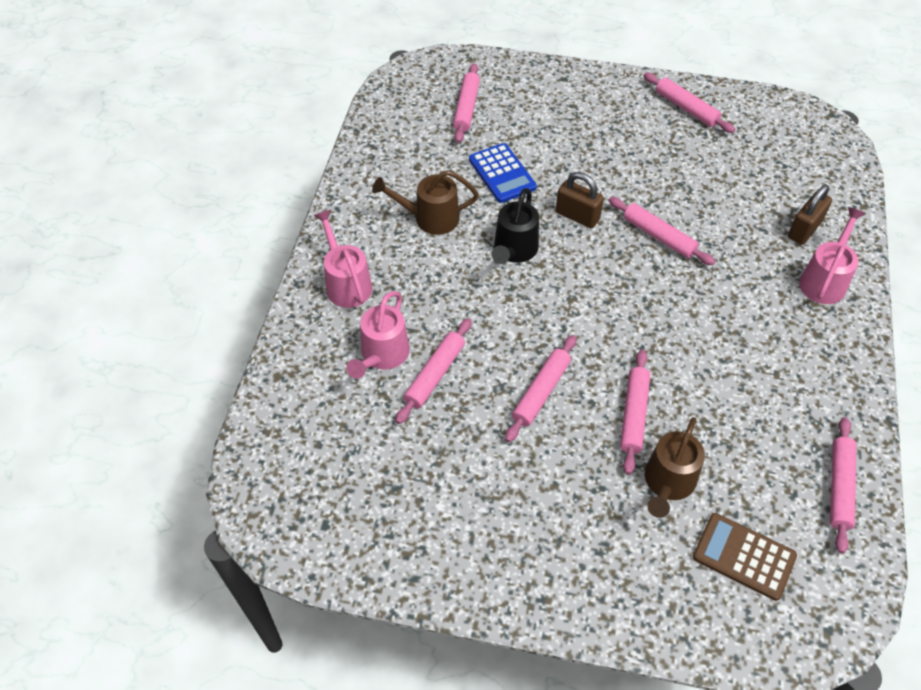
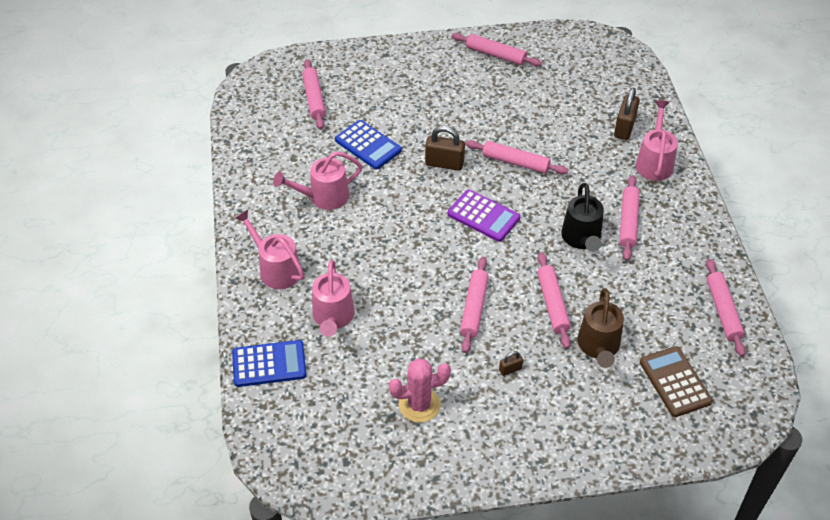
camera: 20 degrees left, 5 degrees down
brown watering can [372,170,479,235] -> pink watering can [273,151,362,210]
pink rolling pin [396,318,472,424] -> pink rolling pin moved to [619,175,640,261]
black watering can [492,188,539,264] -> black watering can moved to [561,183,604,252]
brown calculator [693,513,797,601] -> brown calculator turned 60 degrees clockwise [640,346,713,417]
none -> blue calculator [232,340,306,387]
none -> pink cactus [389,358,451,423]
none -> purple calculator [447,190,520,242]
none -> brown padlock [499,351,523,376]

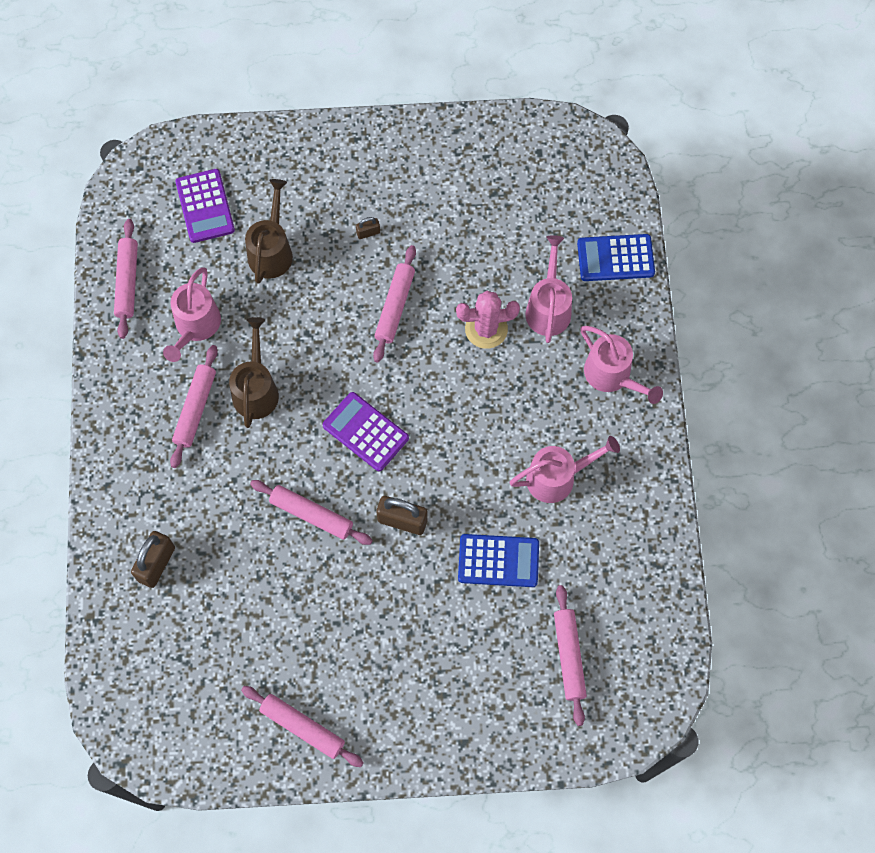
camera: 175 degrees left, 20 degrees up
blue calculator [335,120,402,170] -> blue calculator turned 135 degrees clockwise [458,534,539,587]
pink cactus [389,358,451,423] -> pink cactus moved to [456,291,520,349]
pink rolling pin [537,252,571,349] -> none
black watering can [561,183,604,252] -> brown watering can [229,317,279,428]
pink watering can [635,100,678,181] -> pink watering can moved to [163,267,221,362]
brown calculator [640,346,713,417] -> purple calculator [175,169,235,243]

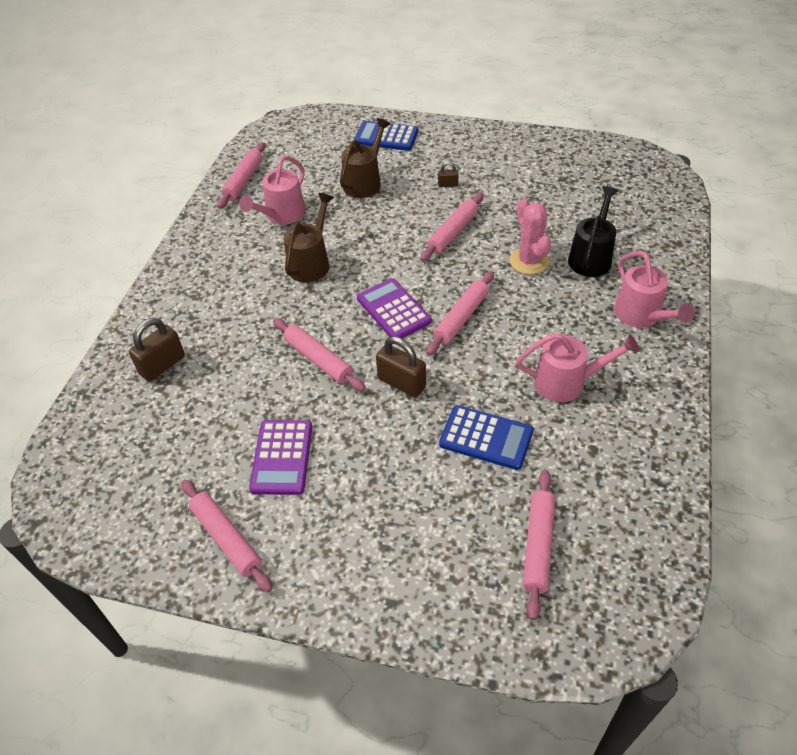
camera: 20 degrees right, 20 degrees down
pink rolling pin [170,345,218,468] -> pink rolling pin moved to [426,271,494,356]
purple calculator [175,169,235,243] -> purple calculator moved to [249,420,312,495]
pink cactus [456,291,520,349] -> pink cactus turned 60 degrees clockwise [509,198,551,274]
pink watering can [525,235,572,343] -> black watering can [568,186,619,277]
blue calculator [577,234,655,281] -> blue calculator moved to [354,121,418,151]

